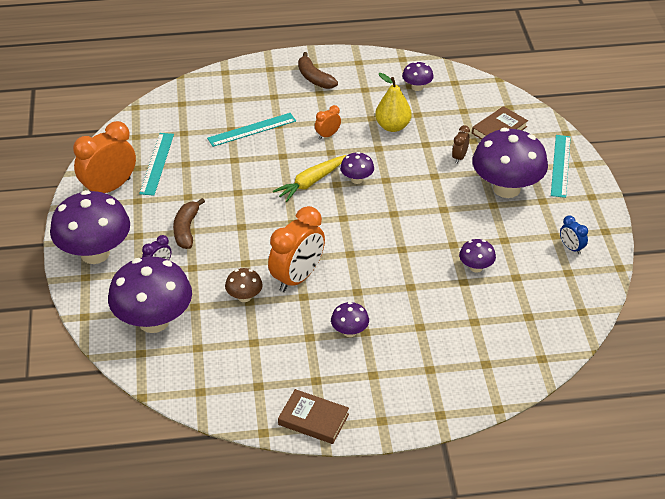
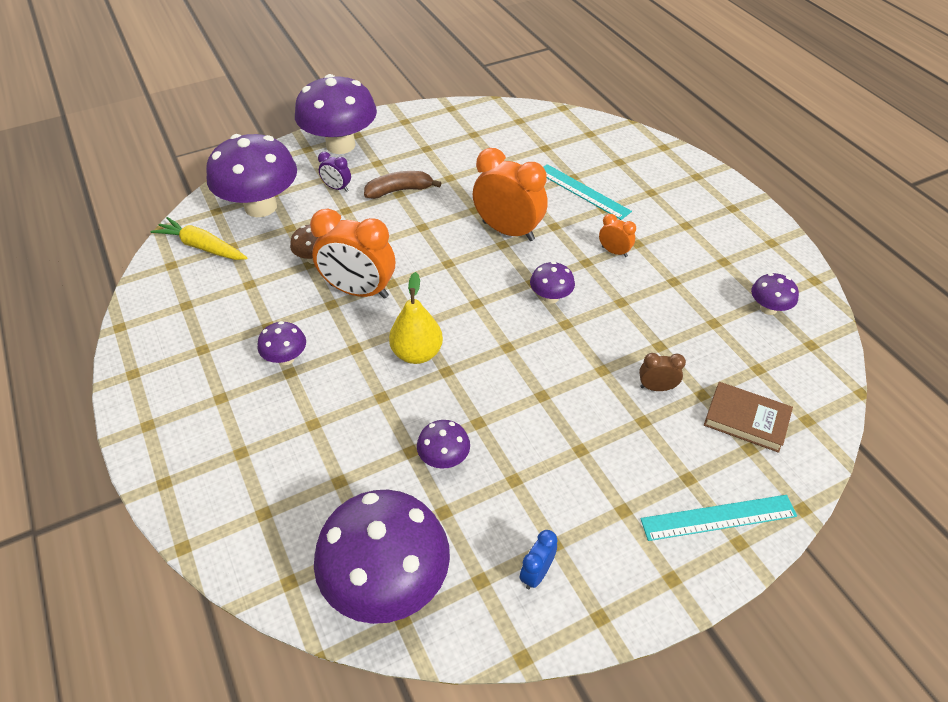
camera: 70 degrees right, 5 degrees up
orange clock [73,121,136,193] -> orange clock moved to [473,148,548,241]
turquoise ruler [139,133,174,196] -> none
yellow carrot [273,155,346,202] -> yellow carrot moved to [151,217,248,260]
brown book [278,389,349,444] -> none
brown banana [298,52,338,89] -> none
yellow pear [375,73,412,132] -> yellow pear moved to [389,272,443,364]
purple mushroom [472,128,548,198] -> purple mushroom moved to [314,490,450,624]

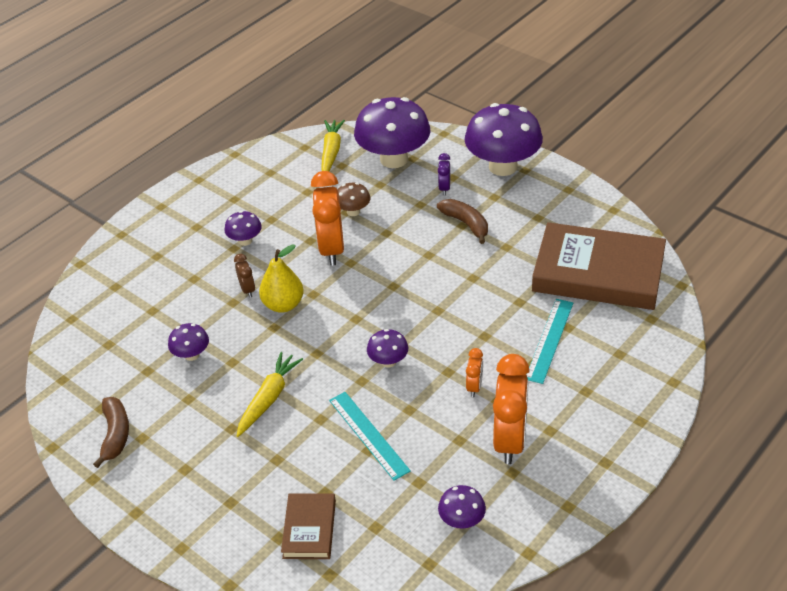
camera: 70 degrees right, 5 degrees down
purple mushroom [314,490,450,624] -> none
orange clock [473,148,548,241] -> orange clock moved to [493,354,530,464]
blue clock [520,530,557,589] -> brown banana [93,397,129,468]
brown clock [639,353,686,391] -> brown clock moved to [234,254,255,298]
turquoise ruler [640,495,797,541] -> turquoise ruler moved to [329,392,411,481]
none -> yellow carrot [237,352,303,437]
none -> brown book [532,222,666,310]

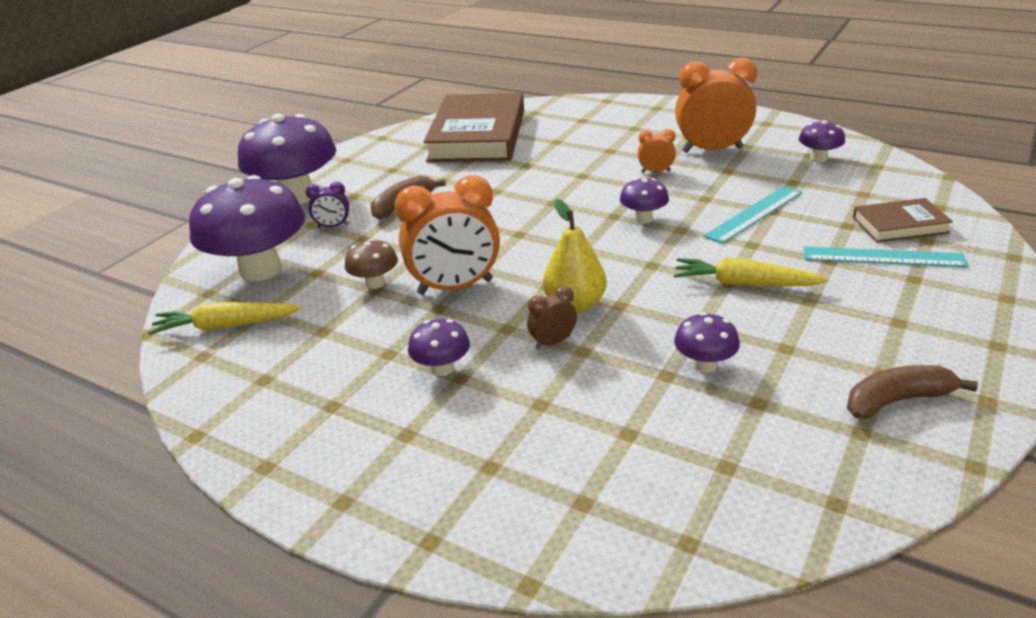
camera: 100 degrees left, 10 degrees down
turquoise ruler [526,299,573,384] -> turquoise ruler moved to [804,247,969,267]

